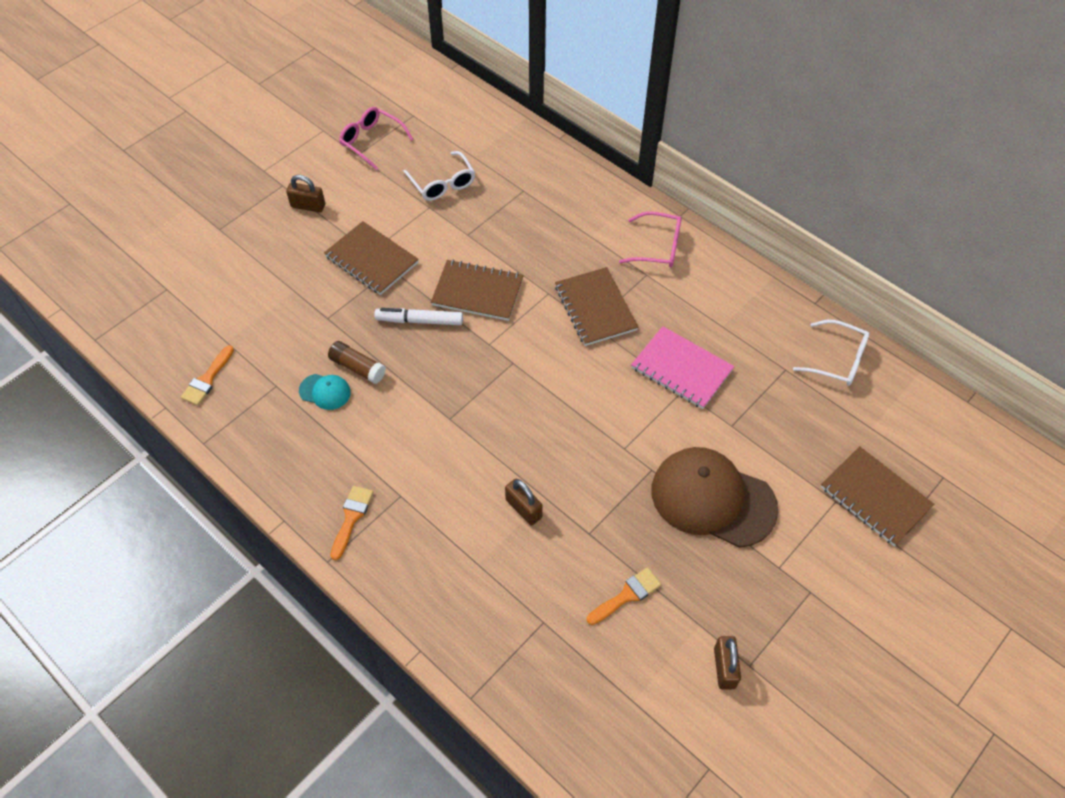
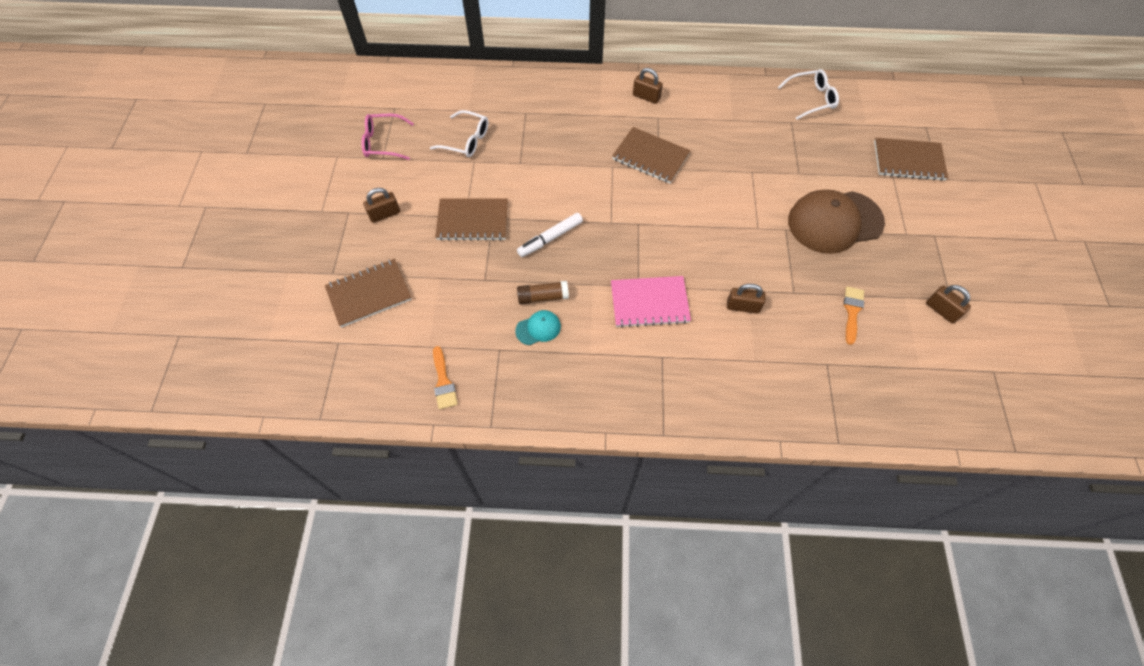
camera: 40 degrees left, 5 degrees up
orange brush [330,486,373,560] -> none
brown notebook [431,260,524,321] -> brown notebook moved to [325,259,412,328]
pink glasses [619,211,682,268] -> brown padlock [633,68,663,104]
pink notebook [631,326,734,409] -> pink notebook moved to [611,276,691,328]

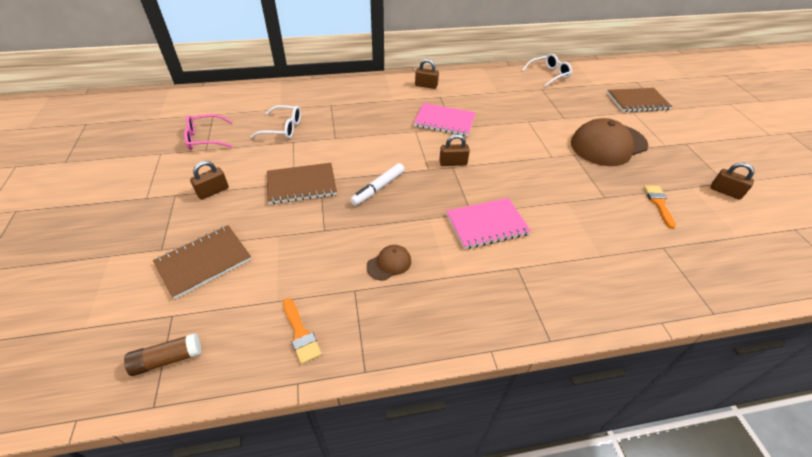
camera: 15 degrees left, 15 degrees down
turquoise cap [515,310,561,345] -> brown cap [366,245,411,281]
brown glue stick [517,281,569,304] -> brown glue stick moved to [124,333,201,376]
brown notebook [612,127,691,184] -> pink notebook [414,103,476,136]
brown padlock [727,284,766,314] -> brown padlock moved to [439,134,470,166]

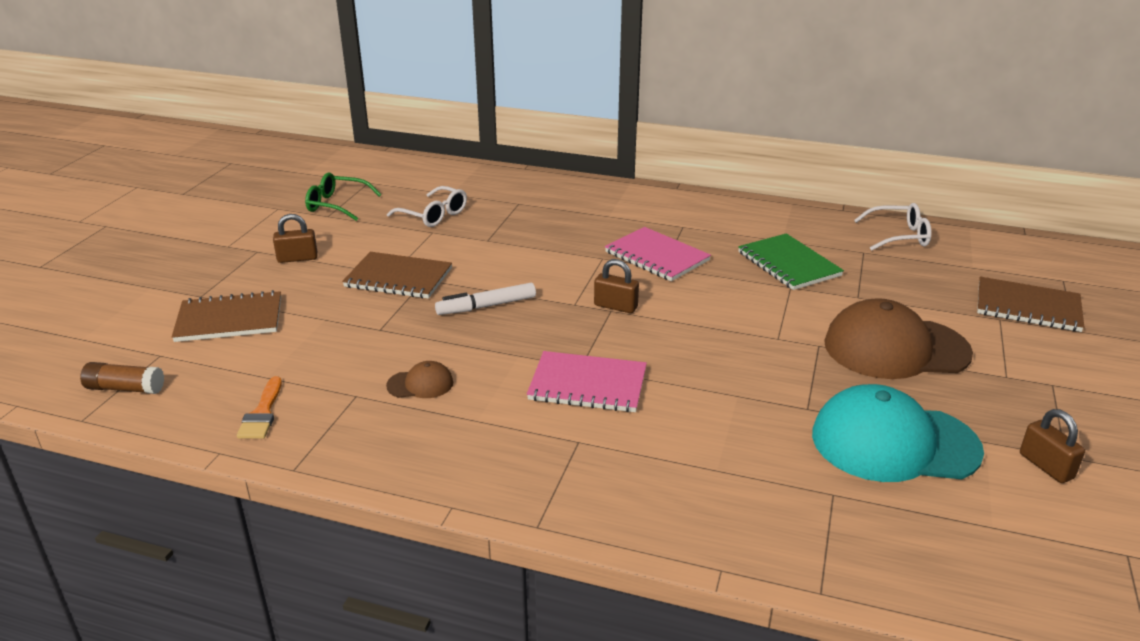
camera: 30 degrees right, 15 degrees down
pink glasses [184,114,233,150] -> green glasses [305,173,382,221]
brown padlock [415,59,439,89] -> none
orange brush [644,186,676,229] -> turquoise cap [812,384,984,482]
none -> green notebook [738,233,844,290]

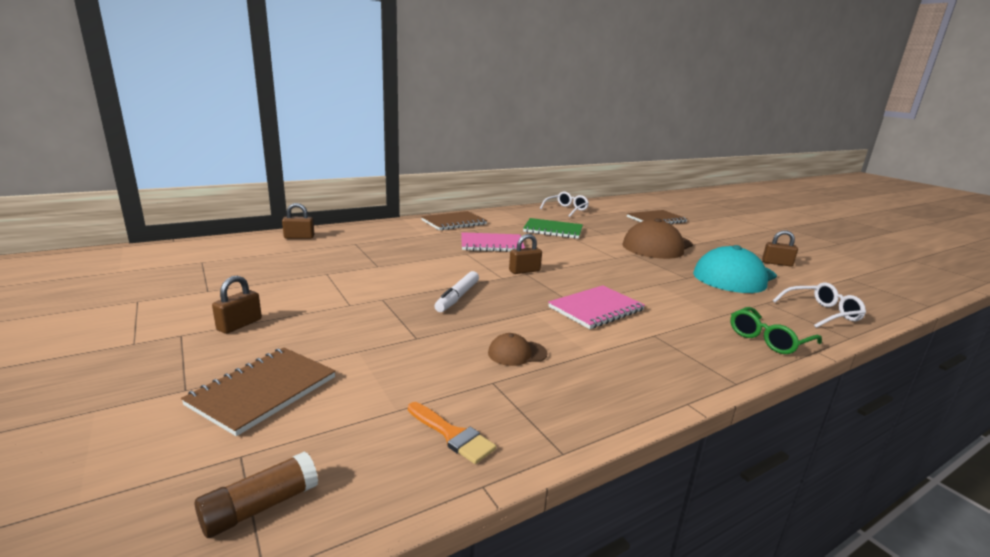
camera: 50 degrees left, 10 degrees down
green glasses [305,173,382,221] -> green glasses moved to [730,307,822,354]
brown notebook [342,252,452,299] -> brown notebook moved to [421,211,487,231]
brown cap [386,361,453,398] -> brown cap turned 135 degrees counterclockwise [488,333,548,366]
white glasses [387,186,467,227] -> white glasses moved to [773,282,866,328]
none -> brown padlock [282,203,314,239]

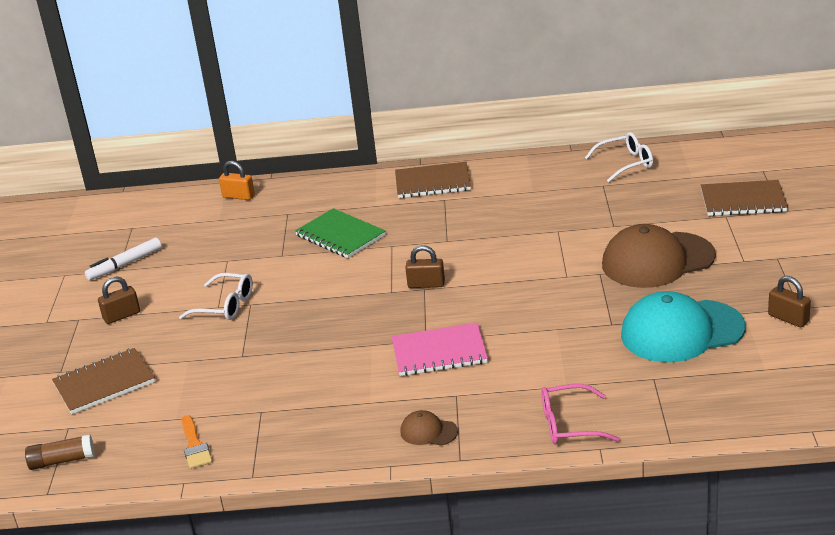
camera: 35 degrees right, 10 degrees up
brown padlock [282,203,314,239] -> orange padlock [219,161,255,200]
white marker [434,271,479,312] -> white marker moved to [85,238,162,280]
pink notebook [461,232,525,252] -> none
brown cap [488,333,548,366] -> brown cap moved to [400,410,458,446]
green notebook [523,218,583,239] -> green notebook moved to [295,208,386,258]
green glasses [730,307,822,354] -> pink glasses [541,384,620,444]
white glasses [773,282,866,328] -> white glasses moved to [179,273,253,320]

